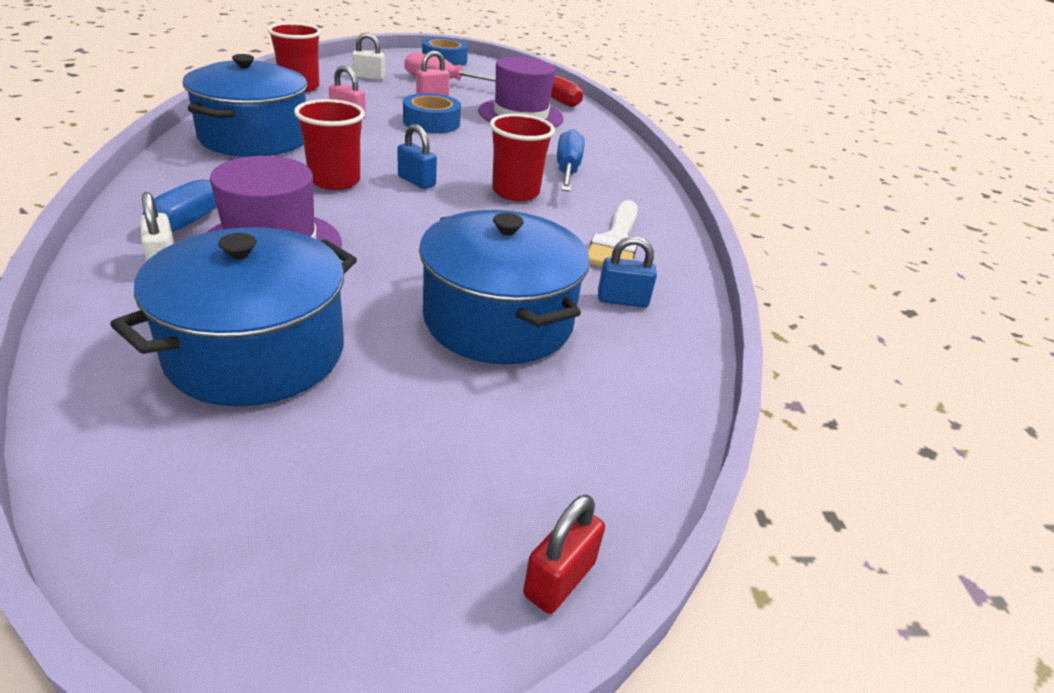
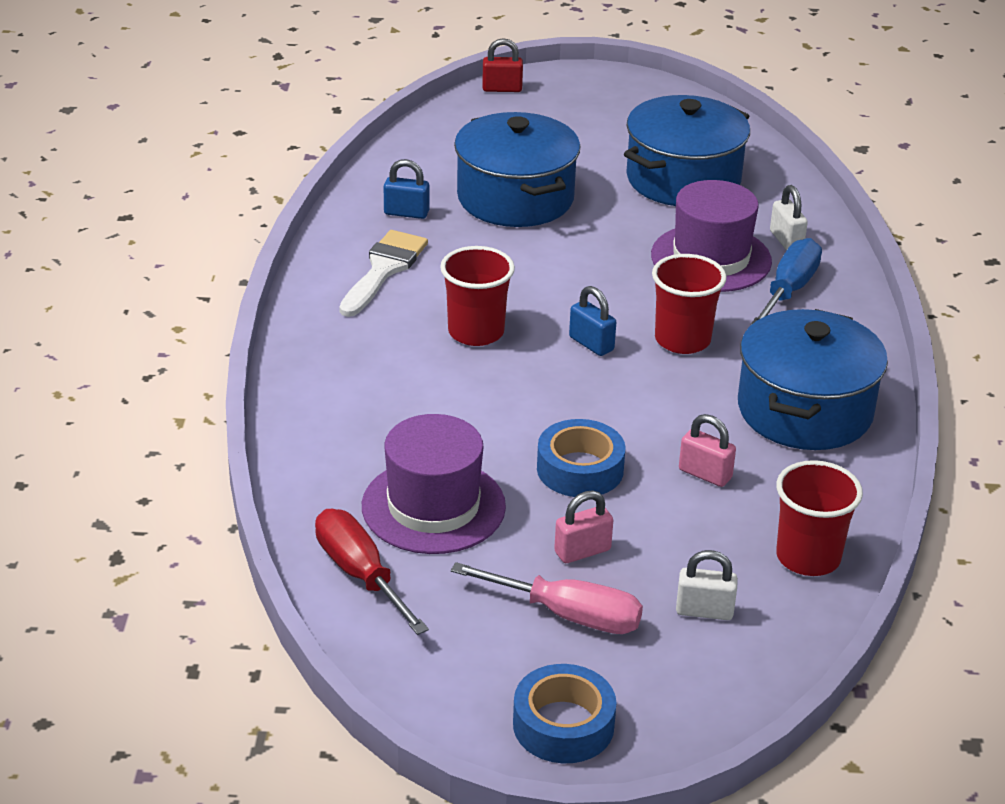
camera: 170 degrees left, 0 degrees up
red padlock [523,495,605,614] -> red padlock turned 45 degrees clockwise [482,38,523,92]
blue screwdriver [557,129,585,192] -> none

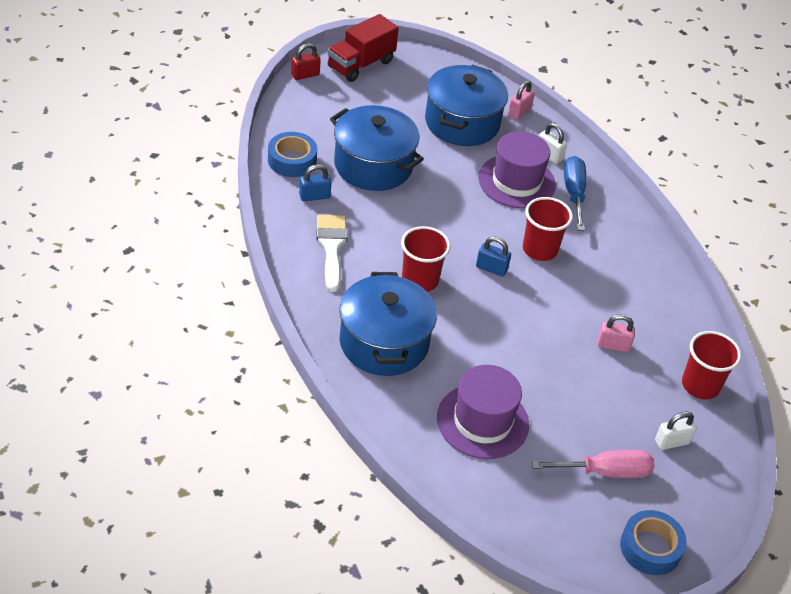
camera: 30 degrees left, 10 degrees up
red screwdriver [315,509,429,635] -> none
blue tape [537,419,626,497] -> blue tape moved to [268,132,317,177]
pink padlock [554,491,613,563] -> pink padlock moved to [508,80,535,120]
blue pot [738,309,888,450] -> blue pot moved to [339,272,437,376]
none -> red truck [327,14,399,82]

